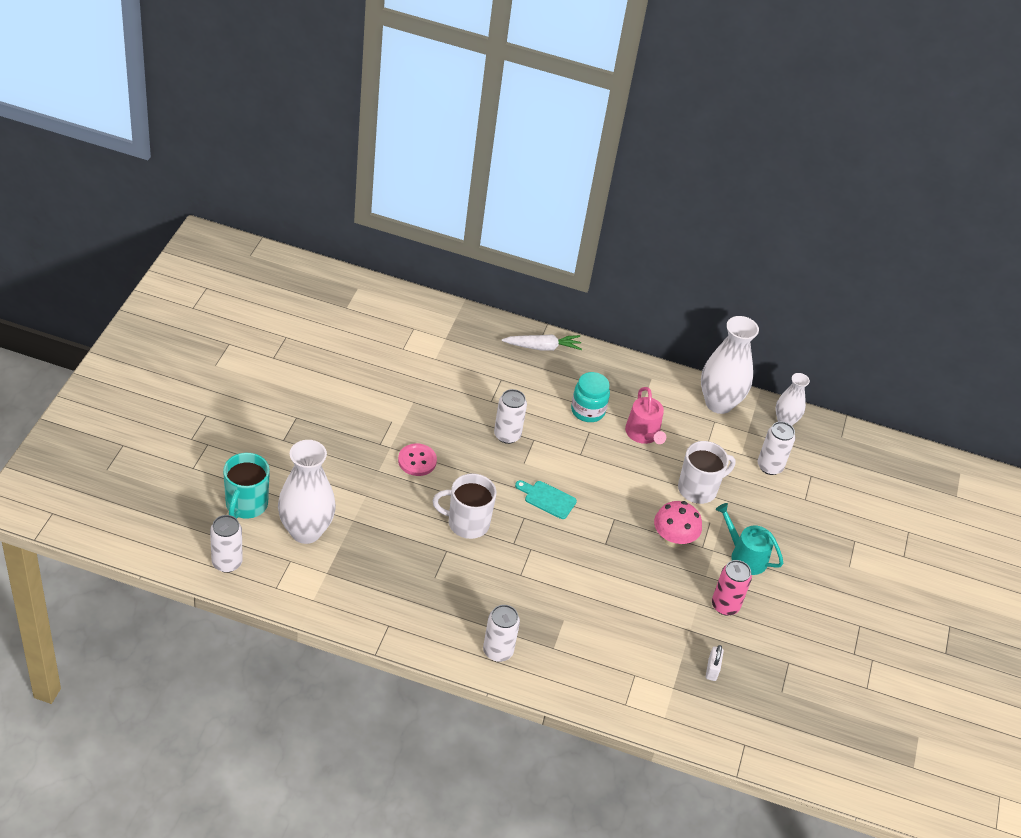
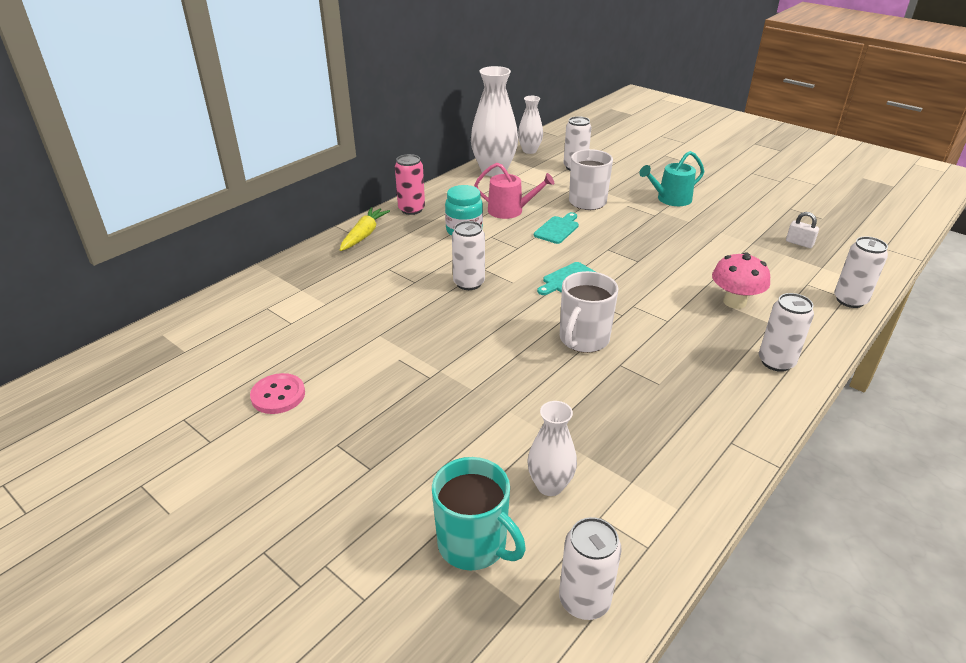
camera: 60 degrees left, 10 degrees down
white vase [278,440,336,544] -> white vase [527,401,577,496], size x0.57
pink button [398,444,437,476] -> pink button moved to [250,373,305,414]
white carrot [502,334,582,351] -> yellow carrot [340,207,390,251]
pink mushroom [654,501,702,548] -> pink mushroom moved to [712,252,770,309]
pink can [712,560,752,616] -> pink can moved to [395,154,425,215]
none -> turquoise cutting board [534,212,579,244]
none -> white can [834,237,888,308]

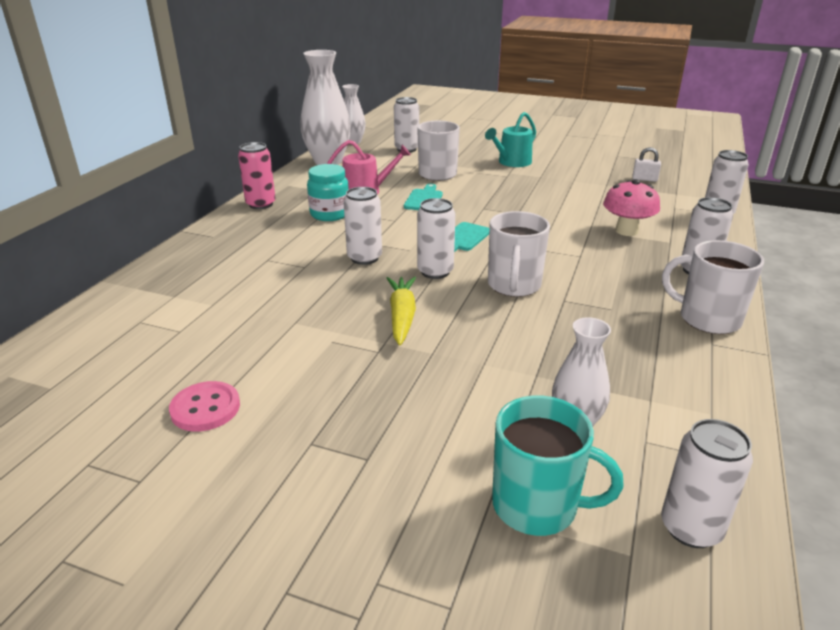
camera: 20 degrees left, 5 degrees down
yellow carrot [340,207,390,251] -> yellow carrot moved to [387,277,416,345]
none -> white can [417,198,455,279]
none -> white mug [662,240,764,334]

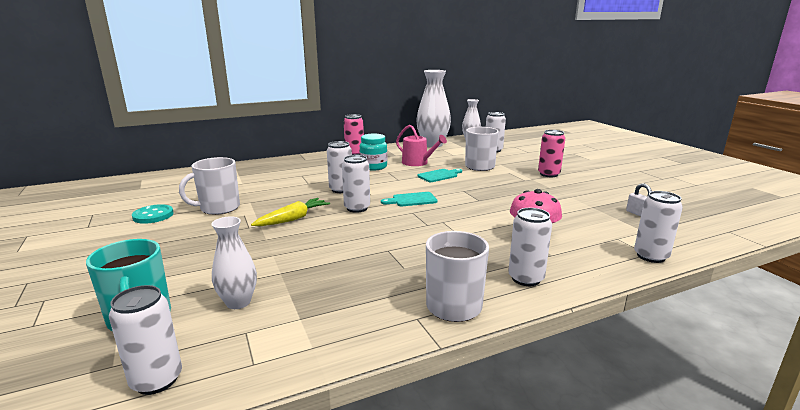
camera: 45 degrees right, 10 degrees down
pink button [169,381,240,432] -> turquoise button [132,204,174,224]
turquoise watering can [485,112,536,167] -> pink can [538,130,565,177]
white mug [488,211,550,297] -> white mug moved to [179,157,240,215]

